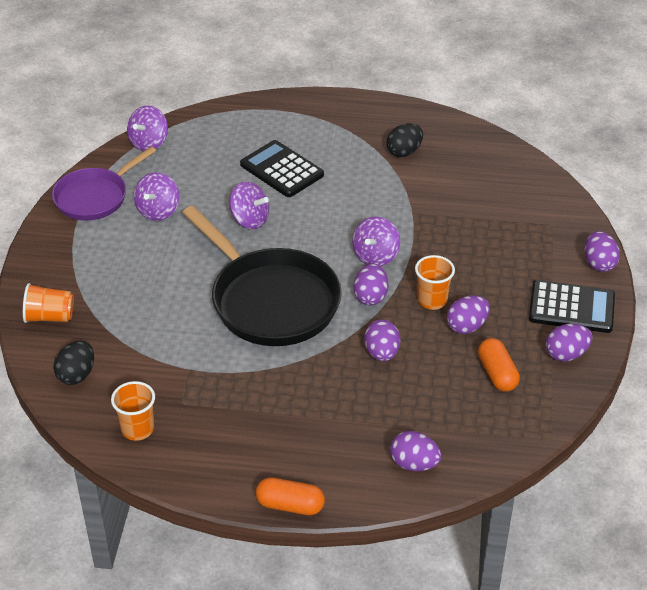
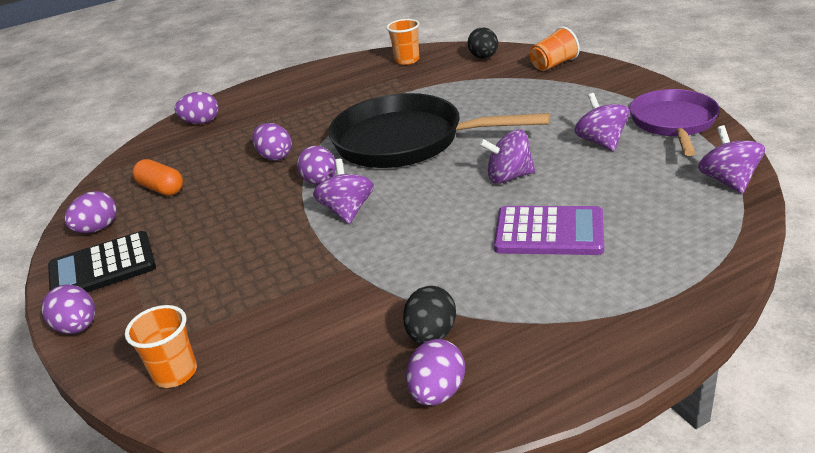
camera: 150 degrees right, 10 degrees down
black calculator [240,140,324,197] -> purple calculator [494,206,604,255]
orange capsule [256,477,325,515] -> none
orange cup [415,255,455,310] -> orange cup moved to [125,305,197,388]
purple egg [446,296,490,334] -> purple egg moved to [406,339,465,406]

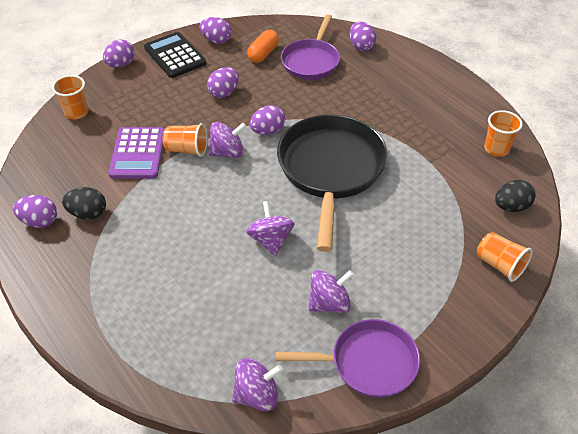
camera: 75 degrees right, 15 degrees up
purple egg [252,123,292,161] -> purple egg moved to [207,67,239,98]
purple calculator [494,206,604,255] -> purple calculator moved to [108,127,165,179]
none -> orange cup [163,123,208,157]
none -> purple pan [281,14,340,80]

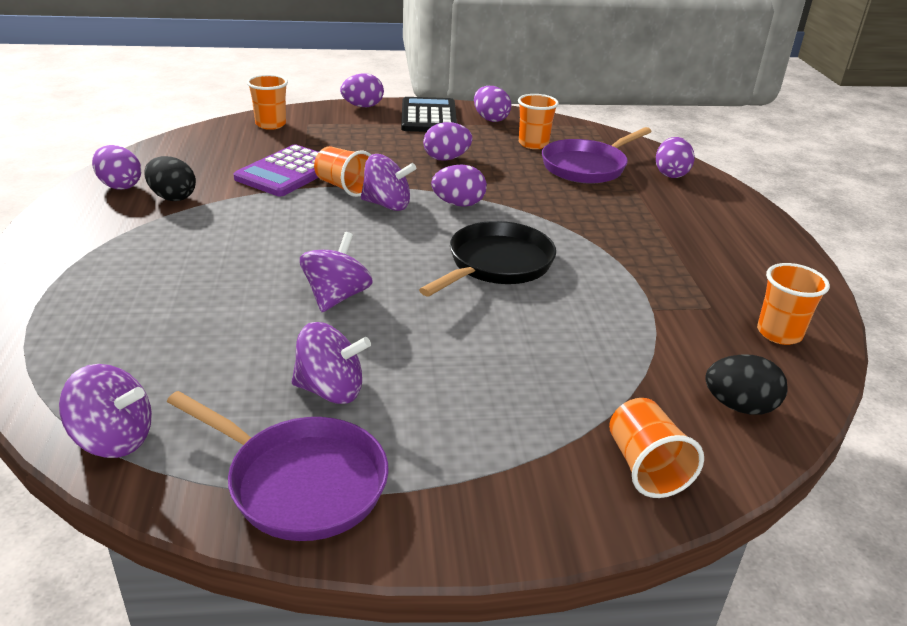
camera: 30 degrees right, 15 degrees down
orange capsule [247,30,279,63] -> orange cup [518,94,559,149]
black pan [277,115,388,252] -> black pan [419,221,556,296], size x0.62

